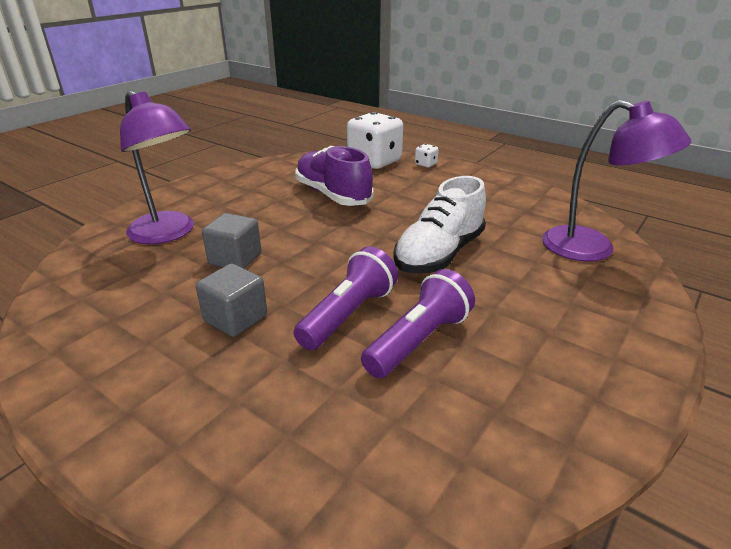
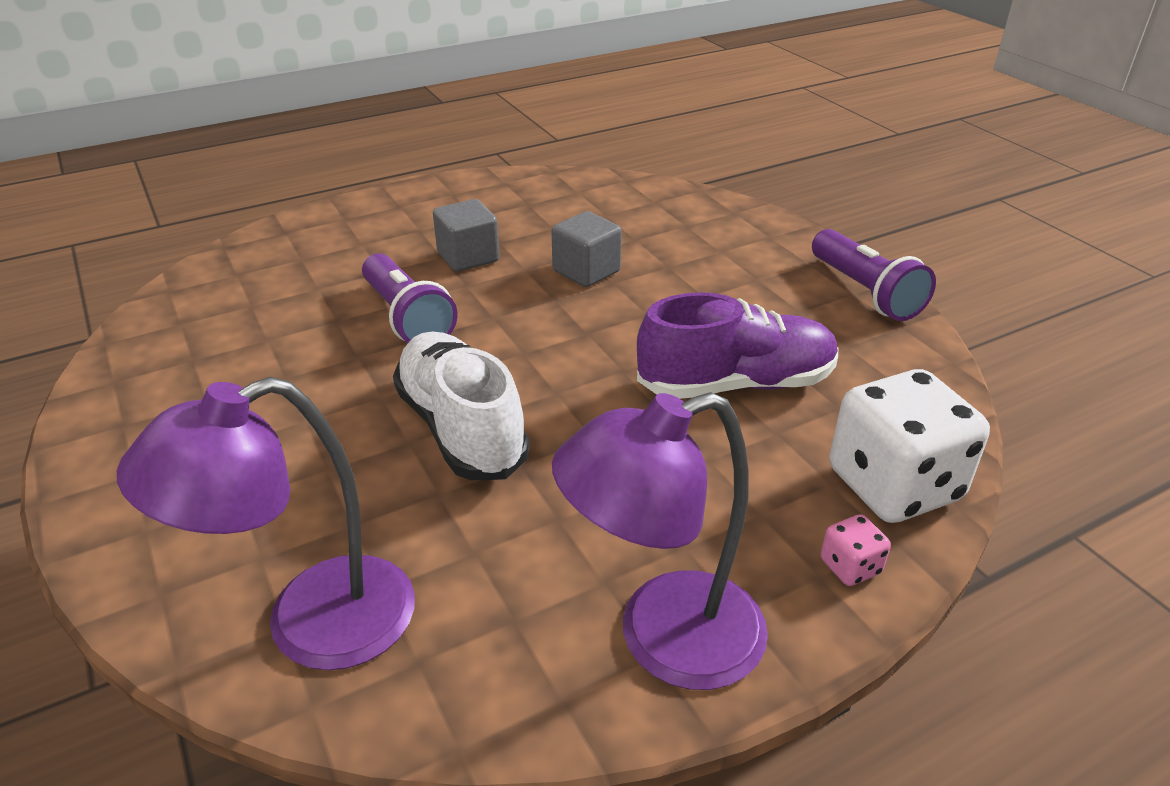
camera: 115 degrees right, 5 degrees up
purple lamp [120,91,194,244] -> purple lamp moved to [552,392,768,690]
purple flashlight [361,269,475,378] -> purple flashlight moved to [812,229,936,321]
white dice [415,144,439,167] -> pink dice [821,514,891,586]

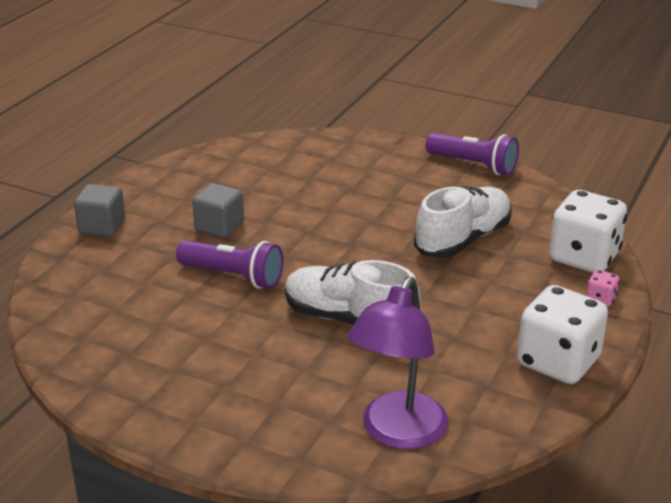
camera: 35 degrees left, 5 degrees down
grey cube [551,211,622,287] -> grey cube moved to [74,184,125,236]
purple lamp [552,392,768,690] -> white dice [517,285,608,384]
purple shoe [637,292,838,399] -> white shoe [414,186,512,258]

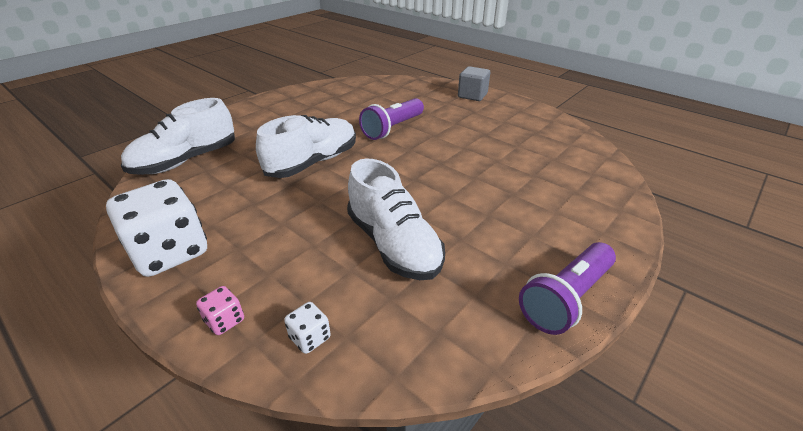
camera: 105 degrees right, 5 degrees up
grey cube [192,183,244,238] -> none
purple lamp [348,277,448,450] -> white shoe [121,98,235,175]
white dice [549,190,627,273] -> white dice [284,302,331,354], size x0.42

